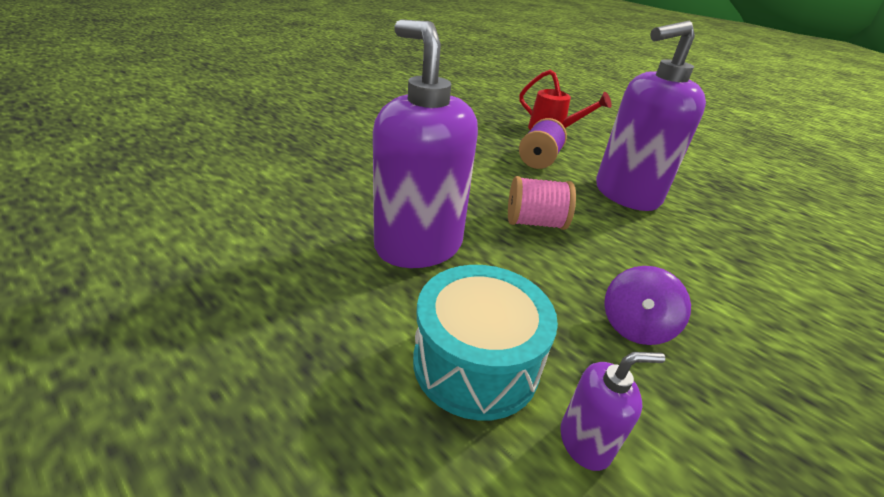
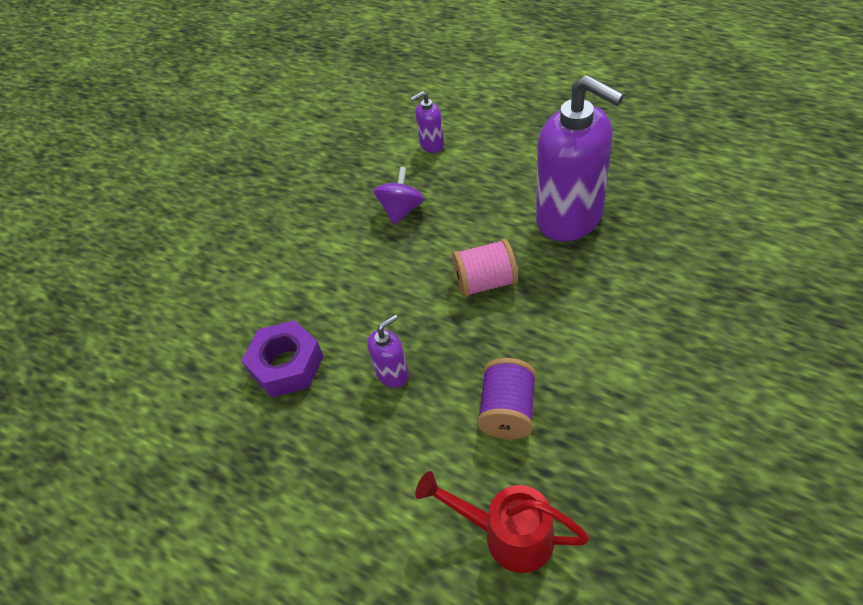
camera: 175 degrees right, 15 degrees up
turquoise drum [413,265,558,421] -> none
purple soap dispenser [596,20,706,211] -> purple soap dispenser [367,315,409,388], size x0.44
none -> purple nut [241,320,323,398]

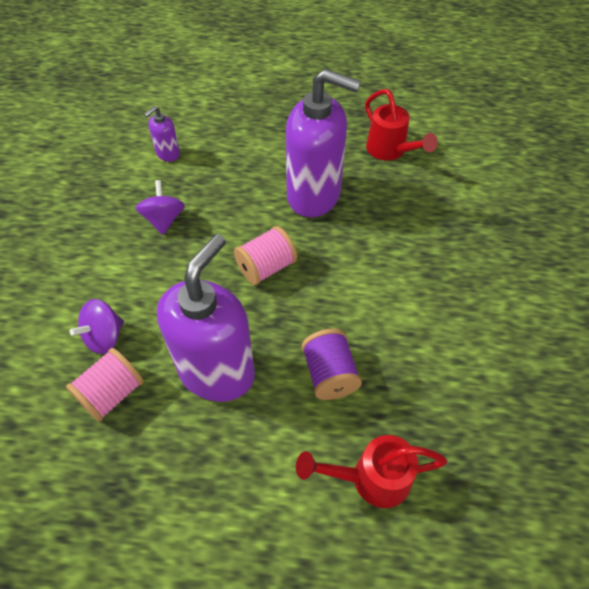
camera: 30 degrees left, 5 degrees up
purple nut [241,320,323,398] -> pink spool [66,348,144,422]
purple soap dispenser [367,315,409,388] -> purple soap dispenser [157,234,255,402], size x2.30
none -> purple spinning top [70,299,124,354]
none -> red watering can [365,89,438,160]

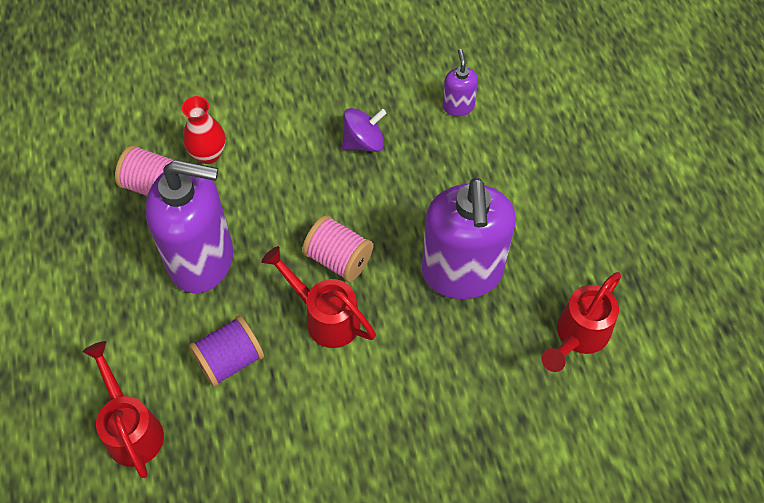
camera: 70 degrees right, 5 degrees up
purple spinning top [70,299,124,354] -> red vase [182,96,226,164]
purple soap dispenser [144,106,180,162] -> purple soap dispenser turned 60 degrees clockwise [442,49,478,116]
none -> red watering can [261,246,376,348]

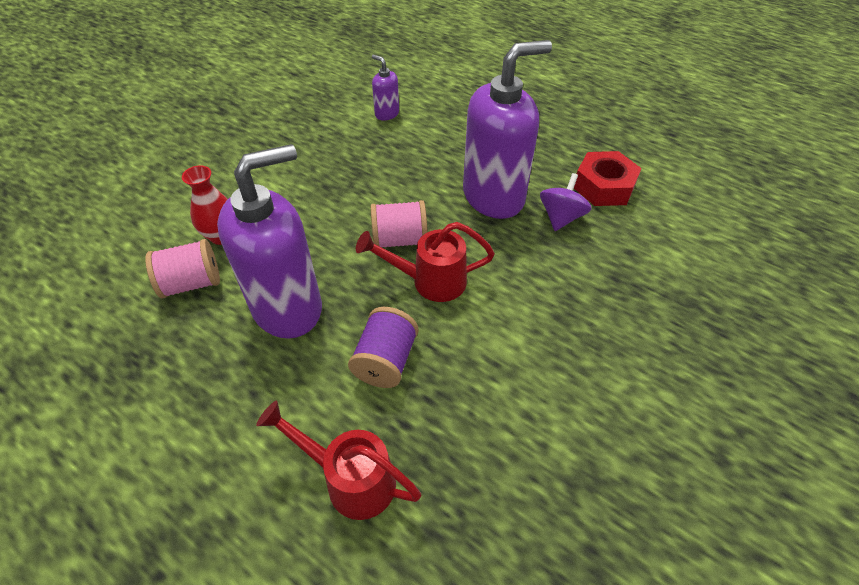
camera: 40 degrees left, 10 degrees down
purple spinning top [342,108,386,152] -> purple spinning top moved to [540,173,592,231]
purple soap dispenser [422,178,516,299] -> purple soap dispenser turned 75 degrees counterclockwise [463,40,552,219]
red watering can [541,272,621,372] -> red nut [574,151,642,206]

